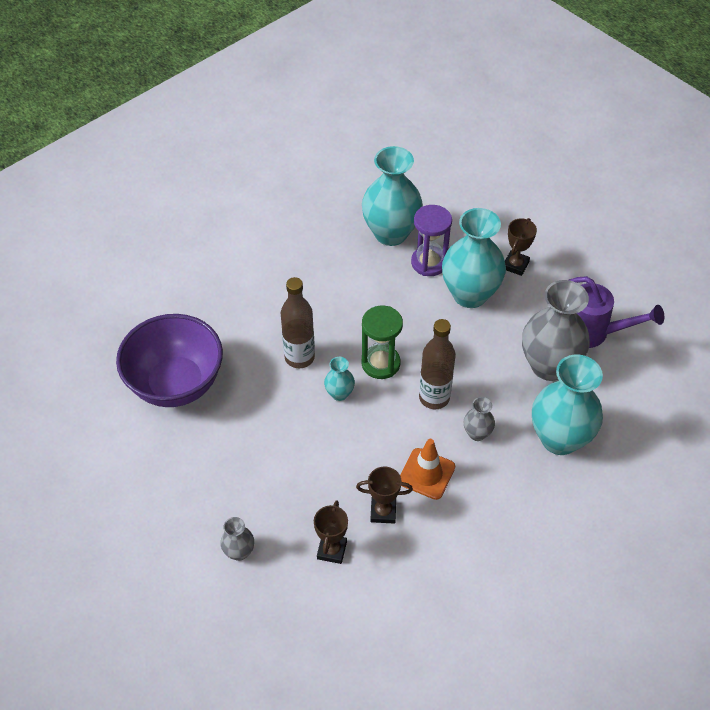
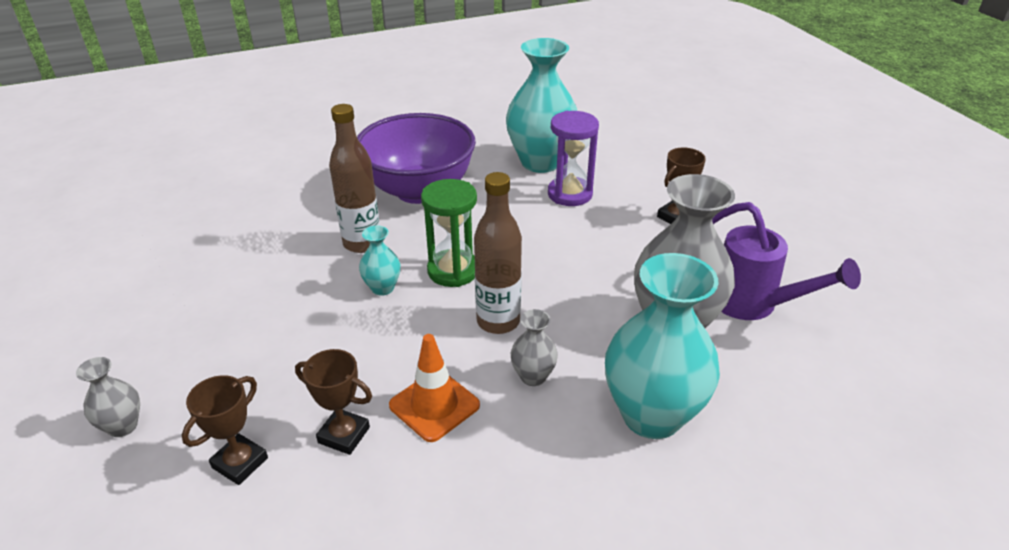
camera: 20 degrees right, 15 degrees down
purple bowl [116,314,223,407] -> purple bowl moved to [357,113,476,204]
turquoise vase [442,208,506,308] -> none

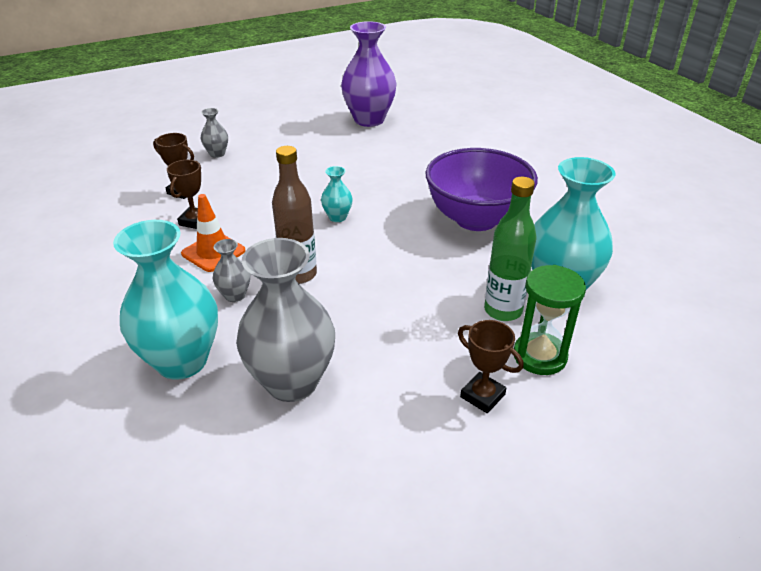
camera: 85 degrees right, 0 degrees up
brown bottle [329,104,380,253] -> none
green hourglass [421,179,477,287] -> green hourglass moved to [514,265,586,375]
purple hourglass [548,111,599,206] -> green bottle [484,177,537,321]
purple watering can [712,202,861,320] -> none
none -> purple vase [341,21,396,127]

